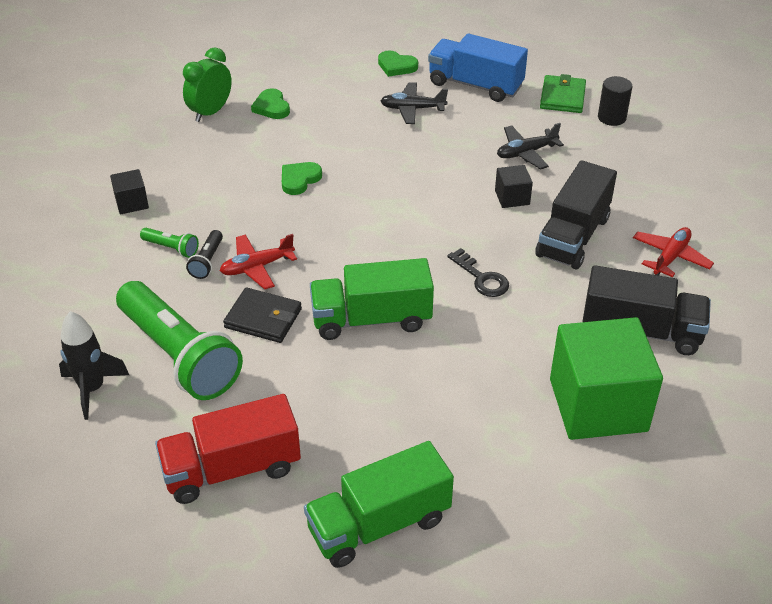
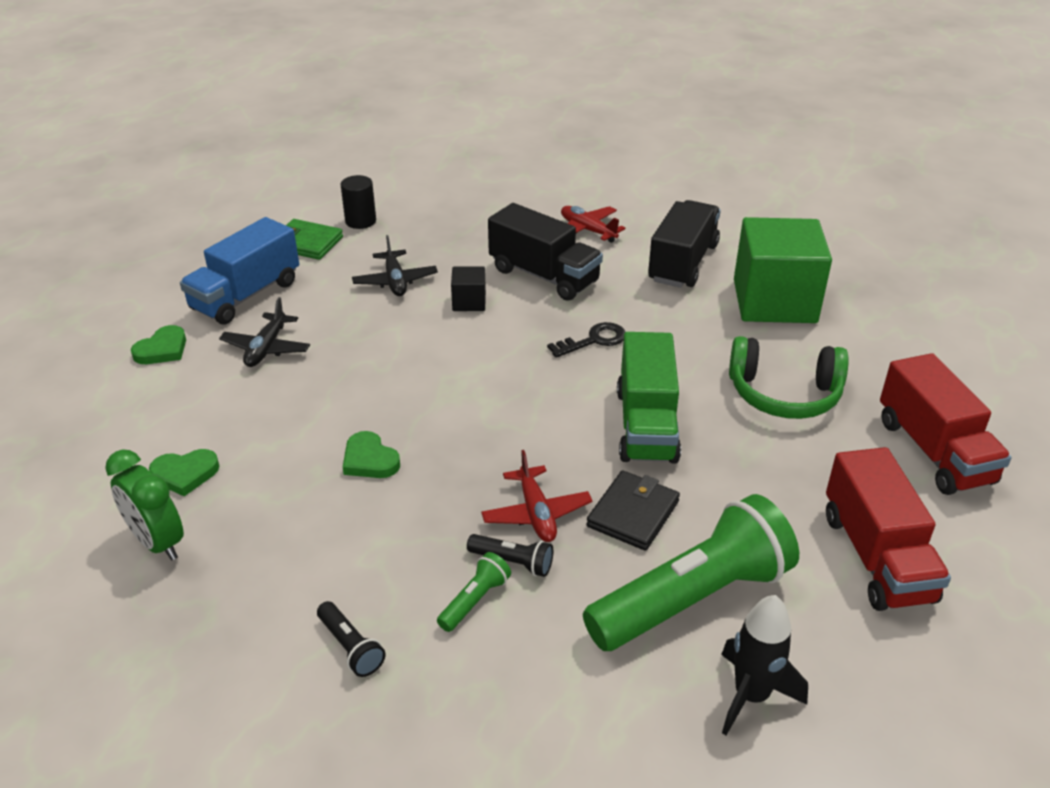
camera: 80 degrees left, 5 degrees down
black cube [110,169,149,214] -> black flashlight [317,601,386,677]
green truck [304,441,454,568] -> red truck [880,353,1012,495]
none -> green headphones [729,336,849,419]

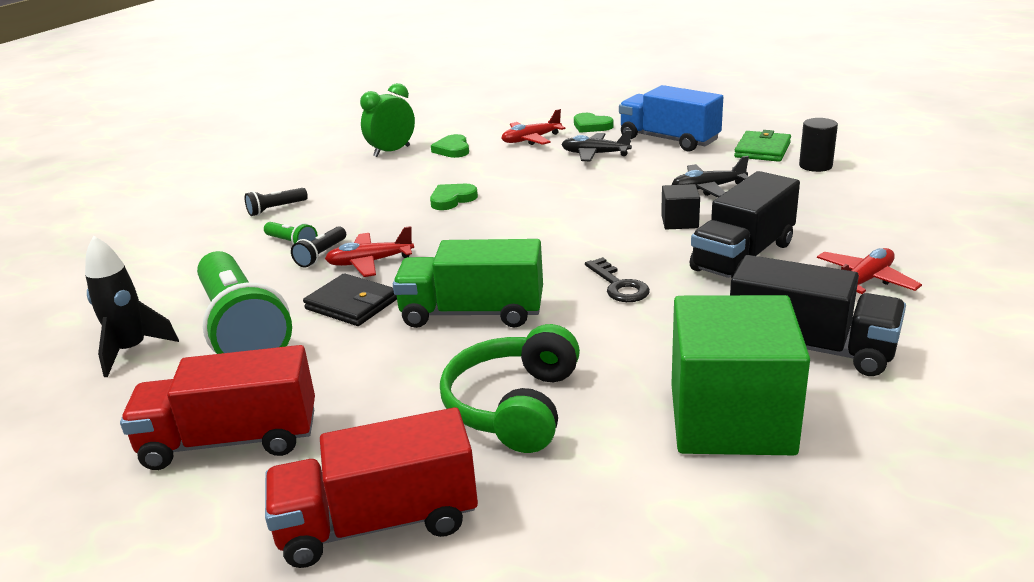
camera: 95 degrees right, 10 degrees down
none -> red plane [501,109,566,145]

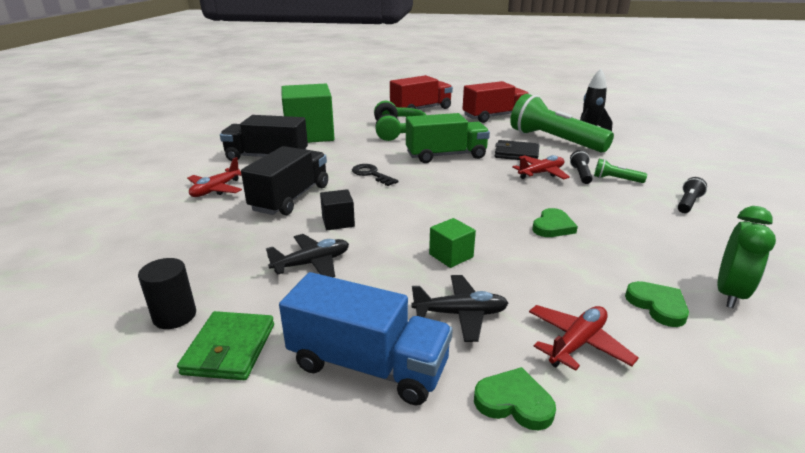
camera: 160 degrees right, 0 degrees up
none -> green cube [429,218,476,268]

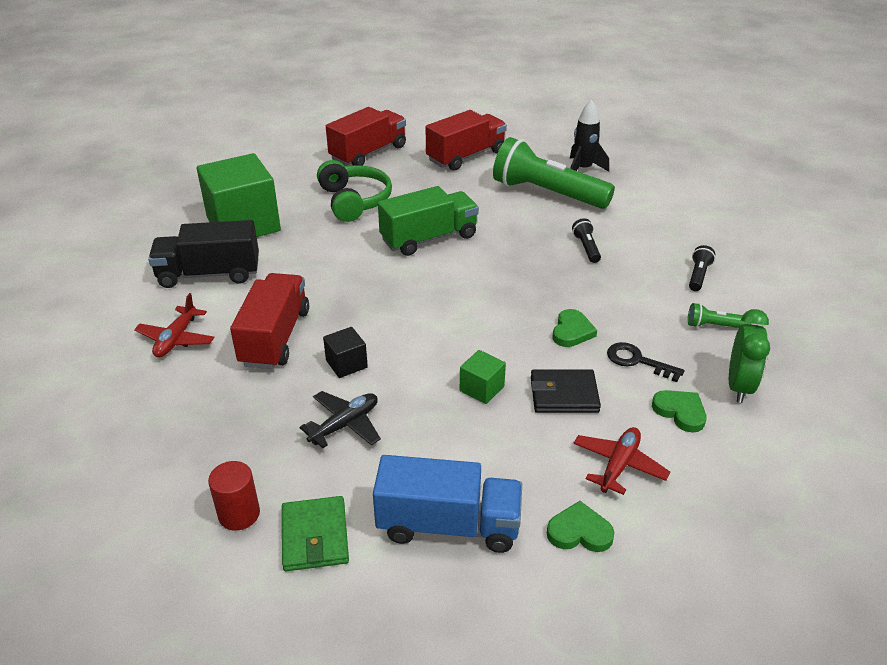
camera: 15 degrees left, 10 degrees up
black cylinder [138,258,196,329] -> red cylinder [208,461,260,531]
black truck [241,146,328,215] -> red truck [230,273,309,369]
black key [352,164,398,186] -> black key moved to [607,342,684,382]
black plane [412,275,508,342] -> none
black wallet [495,140,539,160] -> black wallet moved to [531,369,601,413]
red plane [512,155,570,179] -> none
green flashlight [594,158,647,183] -> green flashlight moved to [688,303,751,328]

